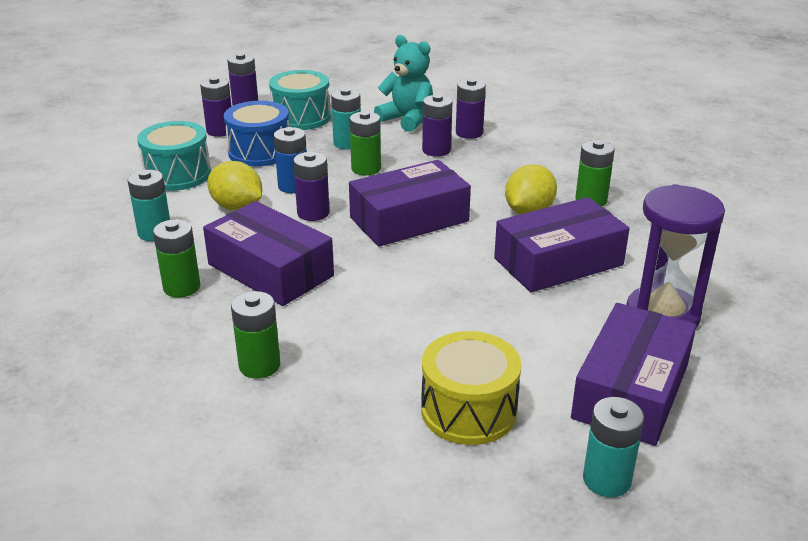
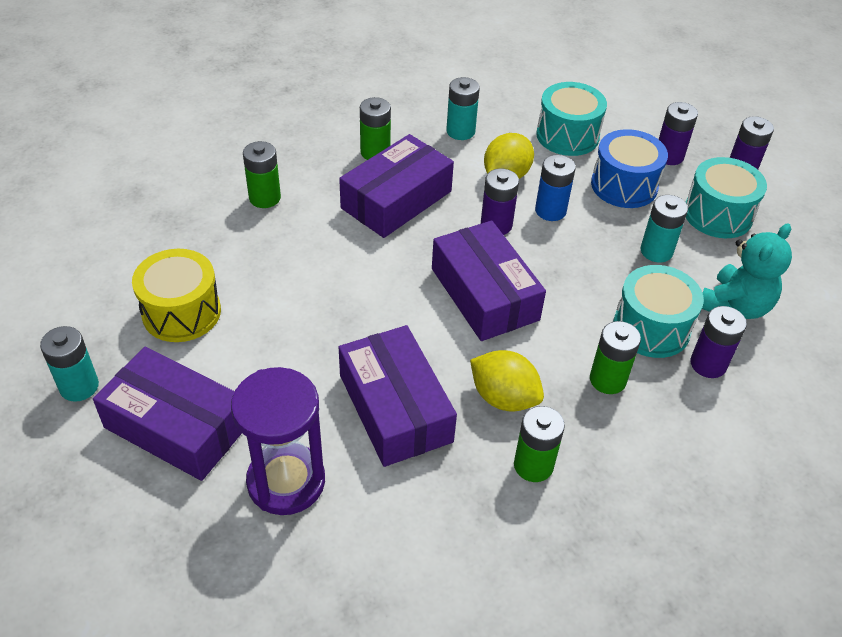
camera: 90 degrees right, 15 degrees up
green battery [350,111,381,175] -> green battery moved to [590,321,641,394]
purple battery [422,94,453,157] -> turquoise drum [613,265,704,358]

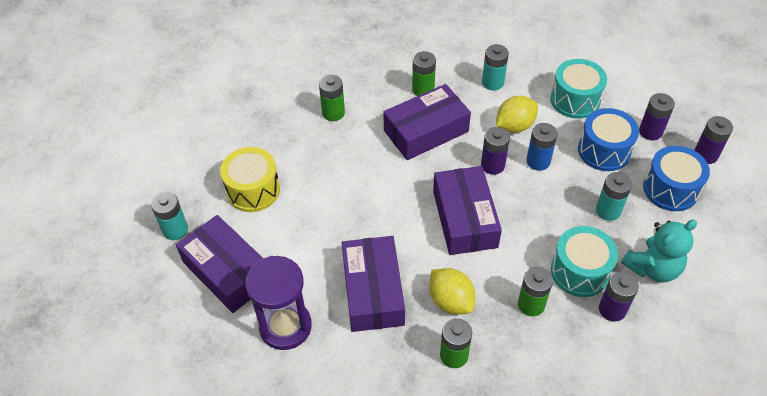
camera: 20 degrees right, 5 degrees up
turquoise drum [686,157,767,238] -> blue drum [643,146,710,211]

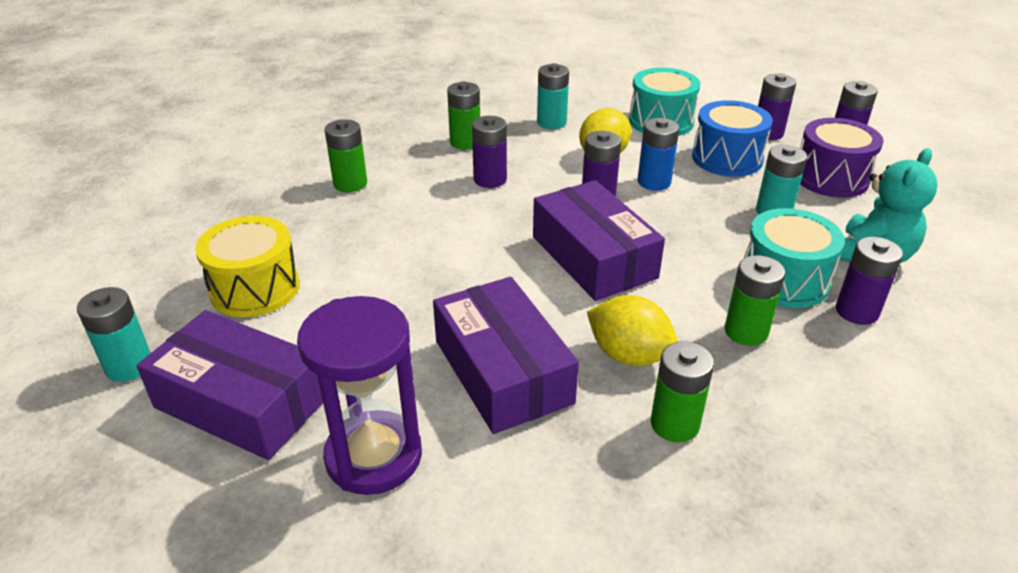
camera: 20 degrees left, 15 degrees down
purple box [383,84,471,160] -> purple battery [472,116,507,188]
blue drum [643,146,710,211] -> purple drum [800,118,884,198]

